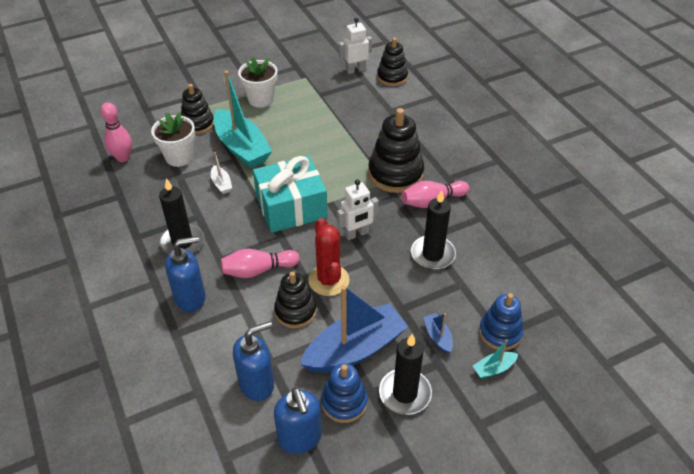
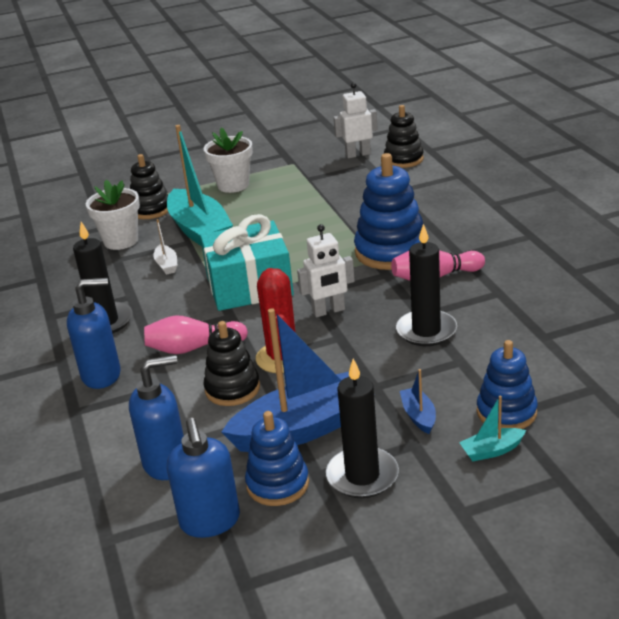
camera: 10 degrees right, 15 degrees down
pink bowling pin [101,102,132,162] -> none
black stacking toy [368,108,424,193] -> blue stacking toy [354,153,423,270]

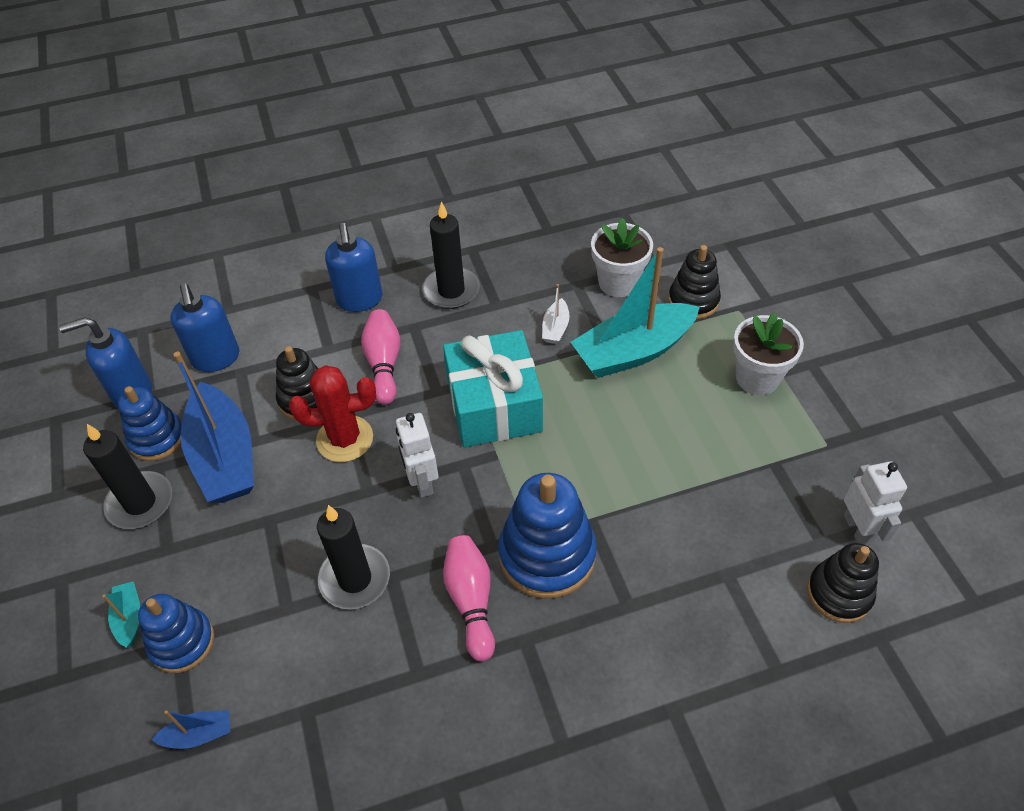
camera: 90 degrees right, 20 degrees up
white boat [153,219,177,275] -> white boat turned 60 degrees counterclockwise [542,284,569,344]
blue boat [400,369,436,434] -> blue boat moved to [152,710,230,749]

